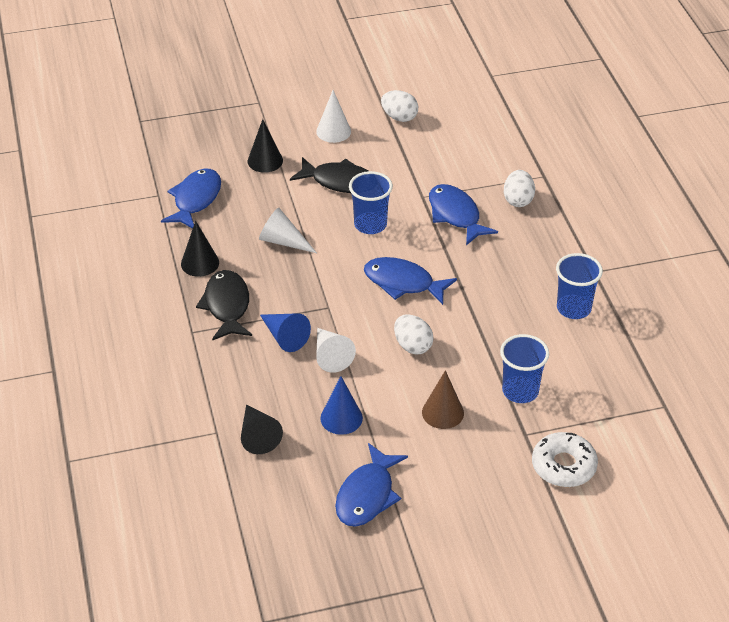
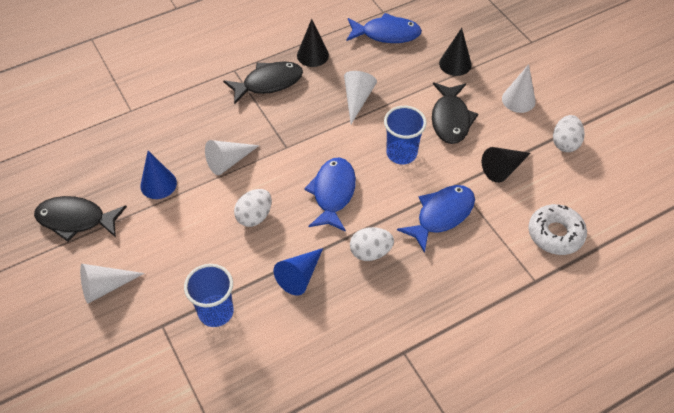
camera: 75 degrees right, 10 degrees up
black cone [241,405,283,454] -> black cone moved to [482,147,531,183]
blue cone [260,313,311,352] -> blue cone moved to [273,248,323,296]
blue fish [335,443,408,527] -> black fish [34,196,127,242]
brown cone [422,370,464,429] -> none
white egg [504,170,535,207] -> white egg moved to [350,227,394,261]
white donut [532,432,598,487] -> white donut moved to [528,204,587,255]
blue cup [556,253,603,319] -> none
none -> white cone [80,264,145,304]

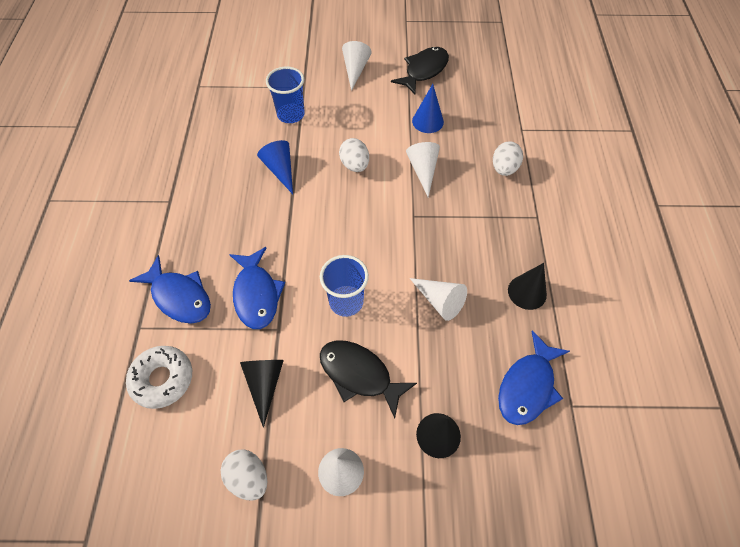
camera: 120 degrees right, 5 degrees up
black fish [223,61,303,105] -> none
blue fish [304,157,356,232] -> blue fish moved to [129,255,211,323]
white egg [350,227,394,261] -> white egg moved to [493,141,523,176]

